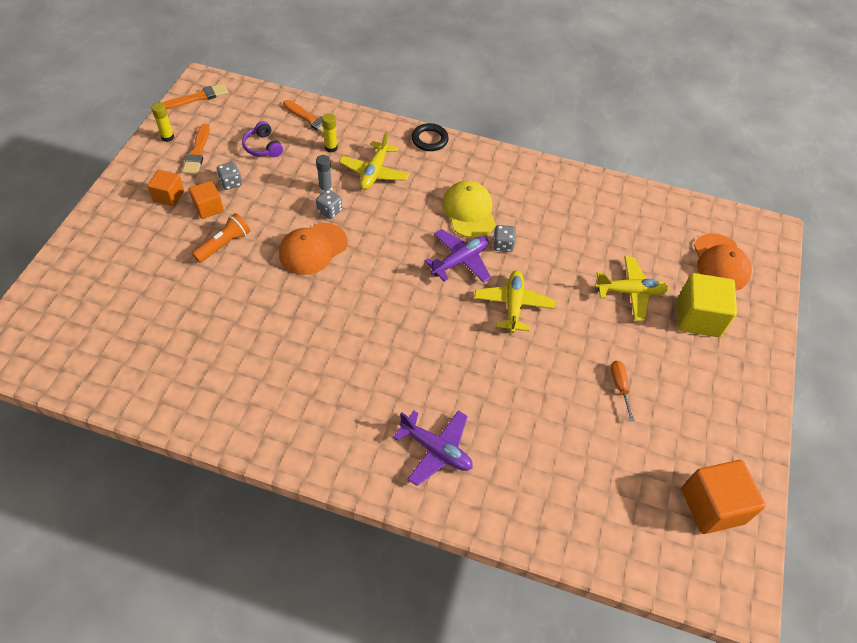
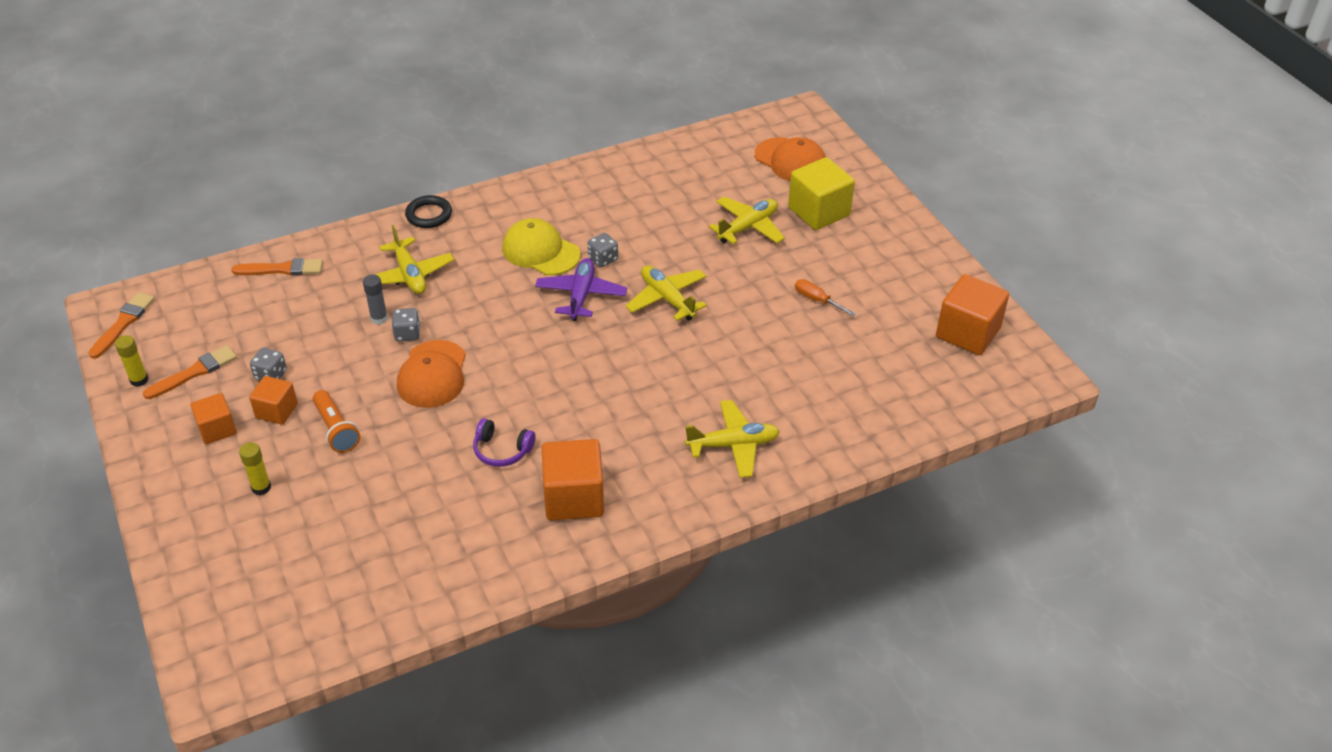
camera: 40 degrees left, 10 degrees down
orange brush [182,124,210,175] -> orange brush turned 90 degrees counterclockwise [143,345,237,399]
orange flashlight [192,213,250,263] -> orange flashlight turned 150 degrees clockwise [313,390,360,453]
purple headphones [242,121,283,157] -> purple headphones moved to [473,418,535,467]
yellow glue stick [322,113,338,152] -> yellow glue stick moved to [239,442,271,495]
purple plane [393,410,473,486] -> yellow plane [685,400,780,478]
none -> orange cube [542,439,604,520]

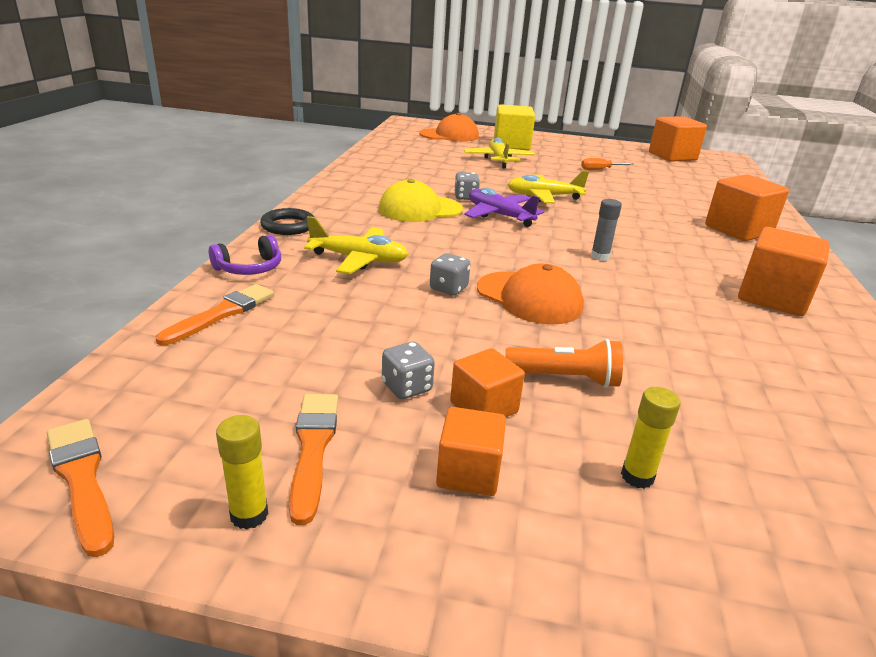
camera: 55 degrees left, 15 degrees down
grey glue stick [363,274,388,325] -> grey glue stick moved to [591,199,622,261]
purple headphones [473,418,535,467] -> purple headphones moved to [209,234,281,275]
yellow plane [685,400,780,478] -> orange cube [705,174,789,241]

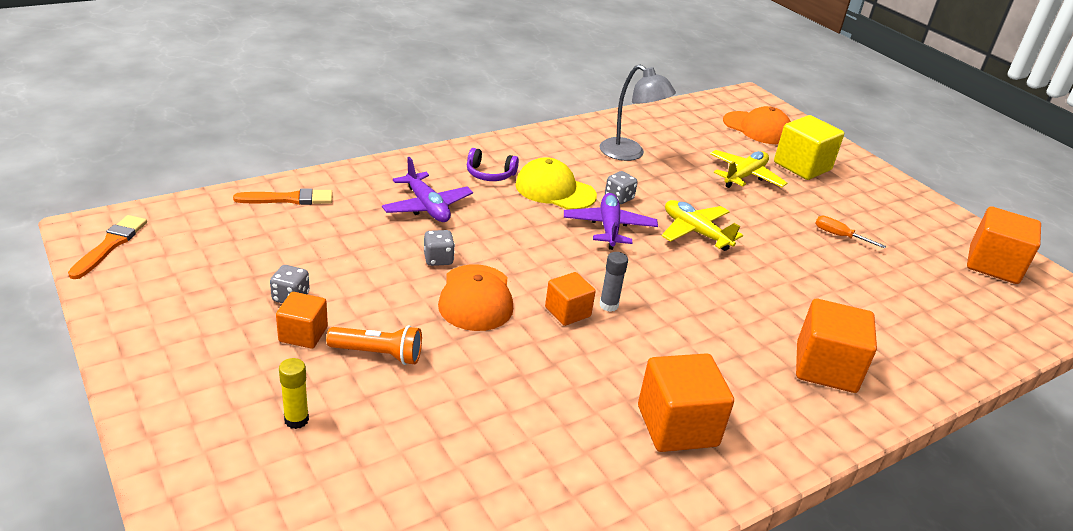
camera: 45 degrees right, 5 degrees up
purple headphones [209,234,281,275] -> purple headphones moved to [467,148,519,181]
yellow glue stick [216,415,268,529] -> none
black ring [260,208,314,235] -> none
orange brush [289,394,338,525] -> none
yellow plane [304,216,408,274] -> purple plane [382,157,473,222]
orange cube [436,407,506,496] -> orange cube moved to [545,272,596,326]
orange flashlight [505,339,623,388] -> orange flashlight turned 45 degrees counterclockwise [326,325,422,365]
none -> grey lamp [600,64,676,161]

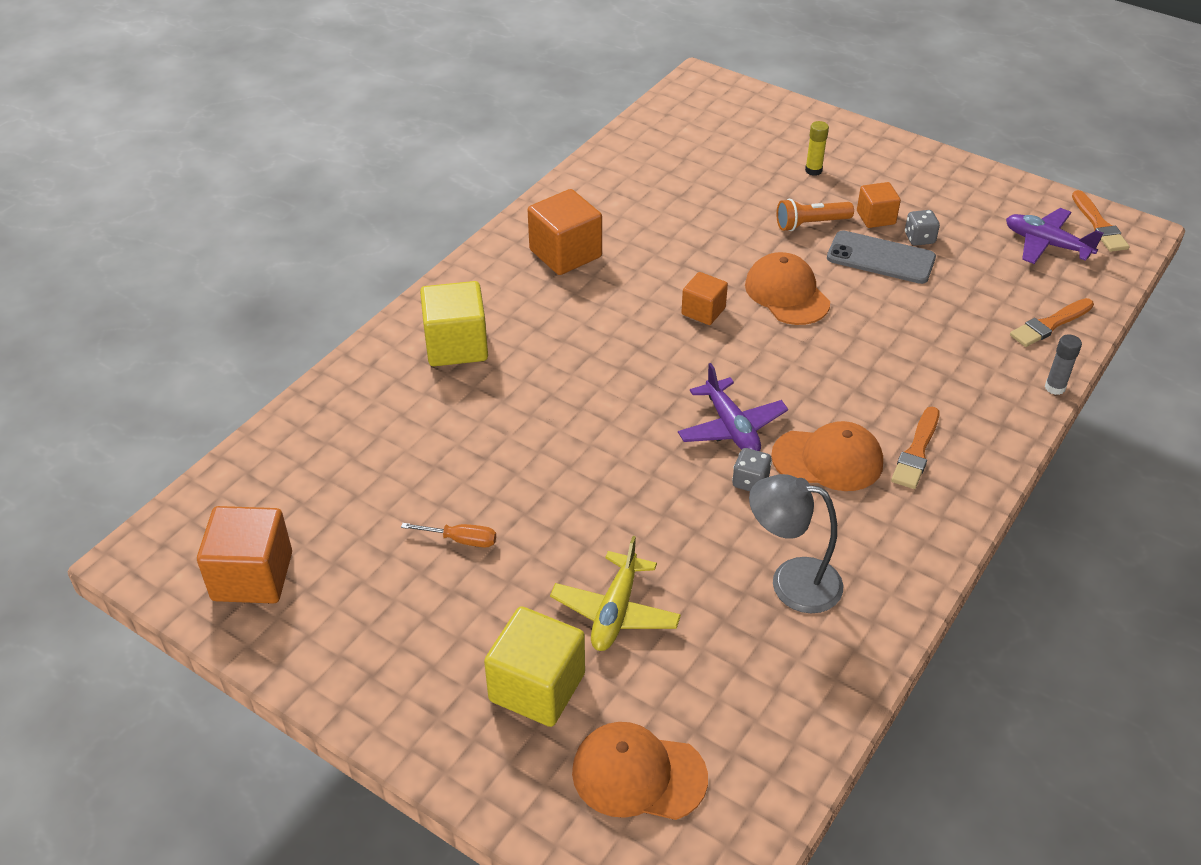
camera: 160 degrees right, 10 degrees up
purple plane [382,157,473,222] -> purple plane moved to [1006,208,1103,264]
grey dice [424,230,455,266] -> none
purple headphones [467,148,519,181] -> orange brush [891,407,939,489]
yellow cap [515,157,597,210] -> orange cap [771,421,883,491]
grey glue stick [600,252,628,312] -> grey glue stick moved to [1045,334,1082,395]
yellow plane [662,200,743,251] -> none
orange cube [796,299,877,393] -> yellow cube [420,281,488,366]
none -> grey phone [827,231,936,284]

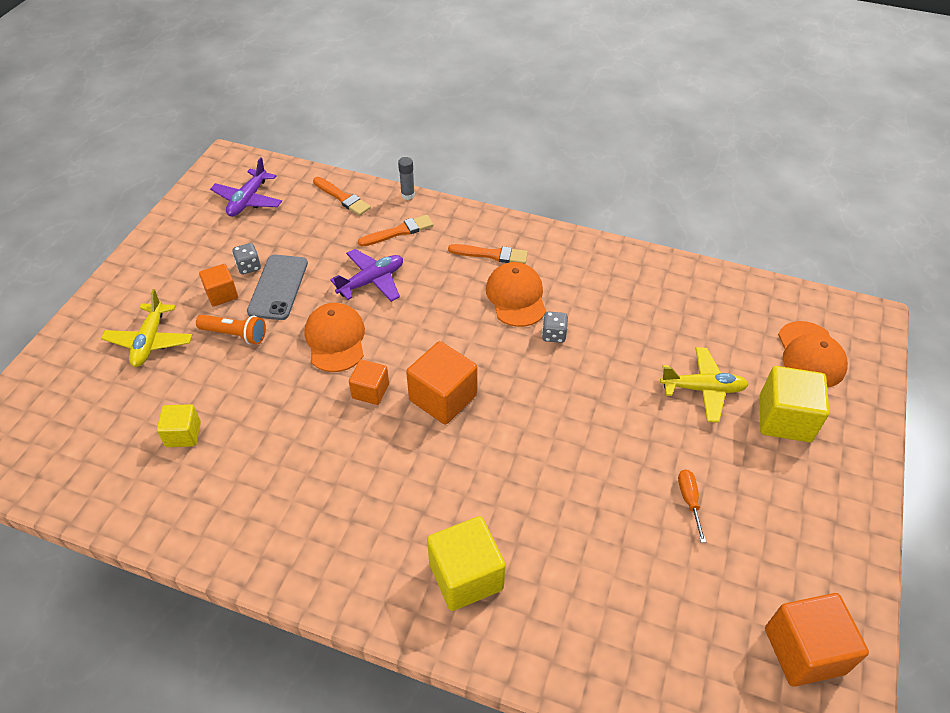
camera: 105 degrees left, 5 degrees up
orange cube [528,189,602,275] -> orange cube moved to [406,341,477,425]
purple plane [678,363,788,451] -> purple plane moved to [330,249,403,302]
orange cap [745,252,830,325] -> orange cap turned 120 degrees clockwise [305,303,365,372]
grey lamp [749,474,843,613] -> none
orange flashlight [776,199,854,231] -> orange flashlight turned 45 degrees counterclockwise [196,315,266,344]
yellow glue stick [805,121,829,176] -> yellow plane [101,289,192,367]
orange brush [1072,190,1129,252] -> orange brush moved to [358,215,434,247]
none -> yellow cube [157,404,201,447]

